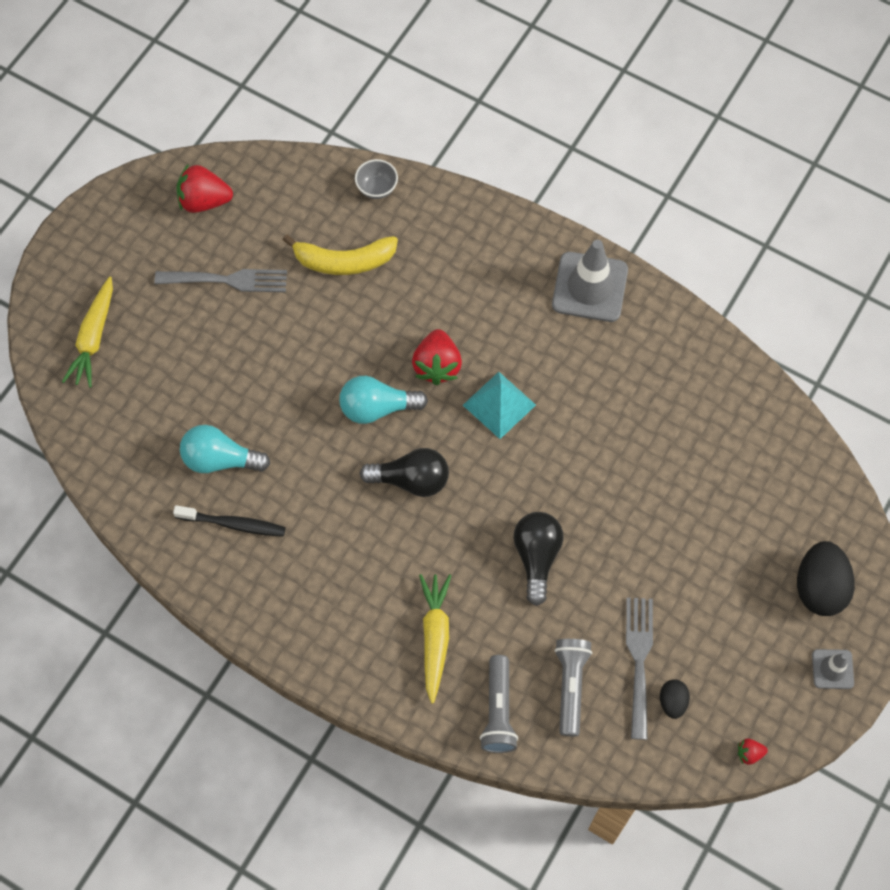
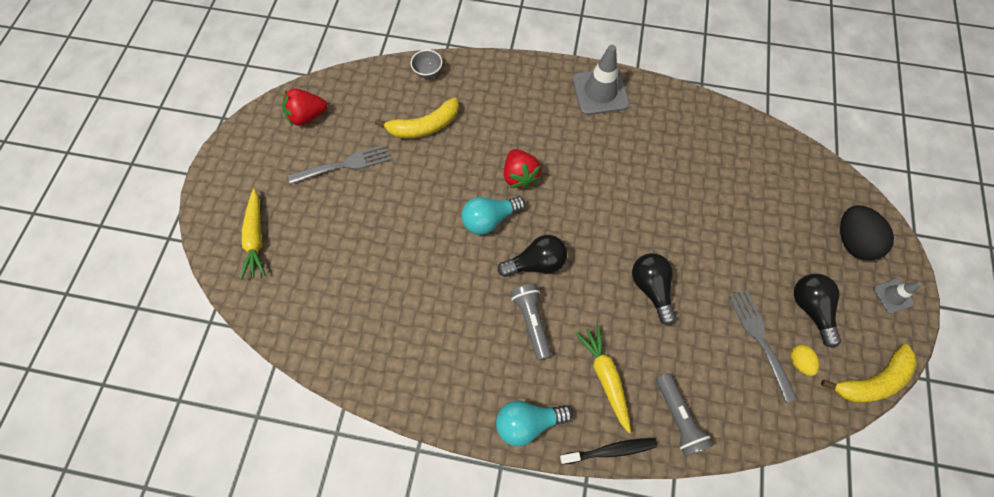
camera: 20 degrees left, 0 degrees up
black toothbrush [173,505,286,537] -> black toothbrush moved to [560,438,657,464]
turquoise light bulb [180,425,270,473] -> turquoise light bulb moved to [496,401,573,446]
turquoise pyramid [463,372,536,439] -> none
grey flashlight [554,639,592,736] -> grey flashlight moved to [511,284,552,361]
black egg [660,679,690,719] -> yellow egg [790,345,819,376]
red strawberry [738,738,768,765] -> yellow banana [821,344,917,403]
none -> black light bulb [794,274,841,348]

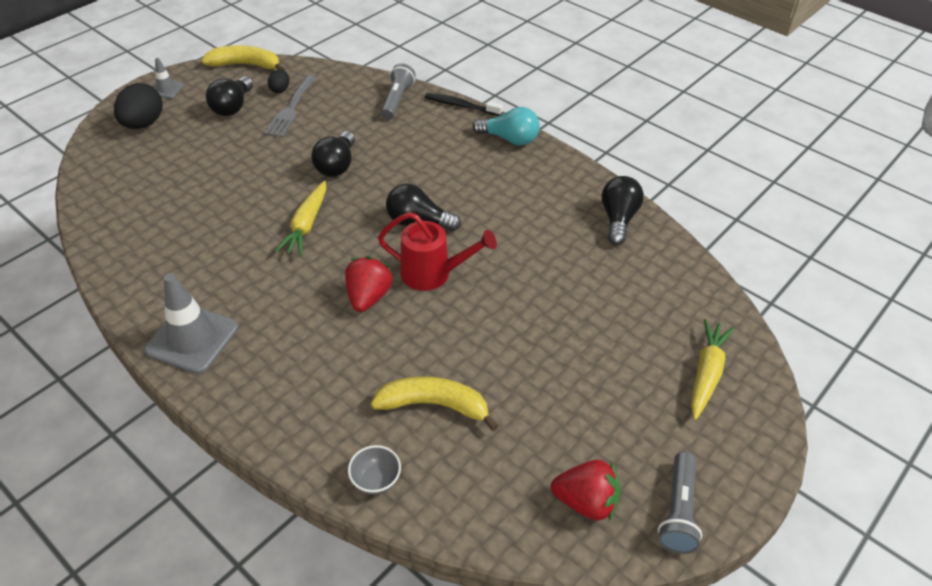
camera: 150 degrees left, 20 degrees down
grey fork [288,145,390,185] -> none
turquoise light bulb [461,197,526,235] -> red watering can [378,212,497,291]
grey flashlight [511,284,552,361] -> grey flashlight moved to [658,452,702,554]
yellow carrot [575,325,631,433] -> yellow carrot moved to [275,181,326,256]
yellow egg [790,345,819,376] -> black egg [268,70,289,93]
none -> black light bulb [602,176,644,245]

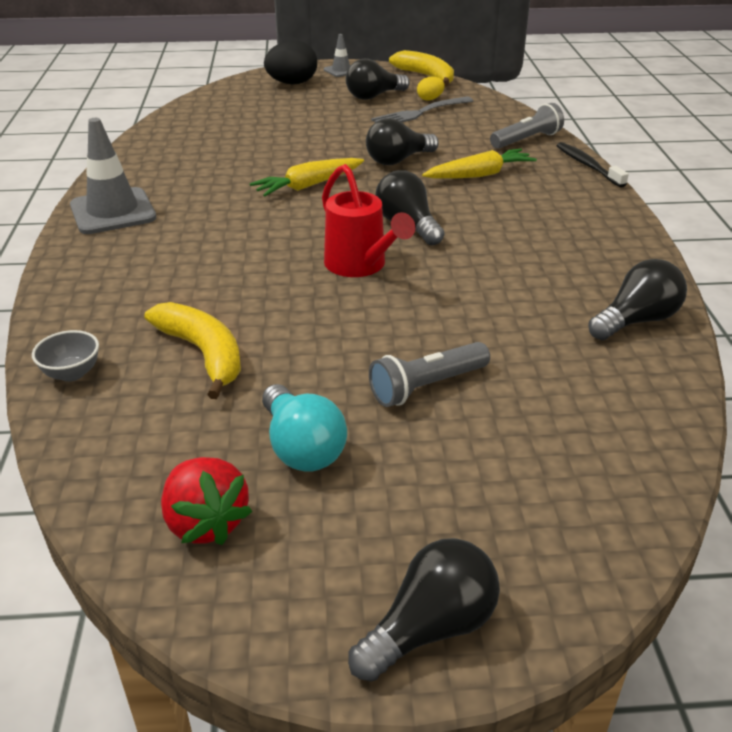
camera: 45 degrees right, 10 degrees down
black egg [268,70,289,93] -> yellow egg [417,76,445,101]
red strawberry [345,256,393,312] -> none
turquoise light bulb [472,107,540,145] -> turquoise light bulb moved to [262,384,347,472]
grey flashlight [658,452,702,554] -> grey flashlight moved to [369,342,490,407]
yellow carrot [691,319,735,420] -> yellow carrot moved to [422,149,537,179]
none -> black light bulb [348,538,500,682]

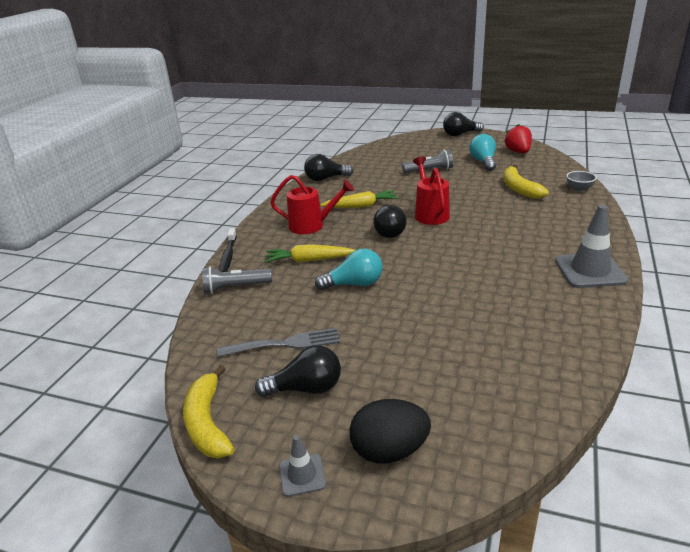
camera: 155 degrees left, 5 degrees down
yellow carrot [250,158,364,197] -> yellow carrot moved to [320,190,398,208]
black light bulb [366,118,439,165] -> turquoise light bulb [315,249,383,290]
yellow egg [417,76,445,101] -> none
none -> red watering can [270,175,354,234]

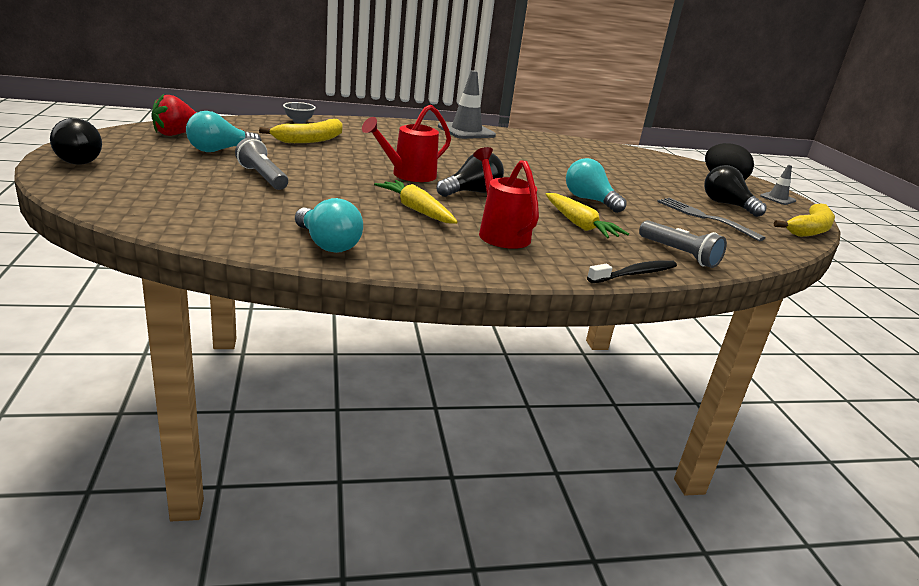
camera: 125 degrees left, 5 degrees down
black light bulb [304,154,353,181] -> turquoise light bulb [295,198,363,253]

